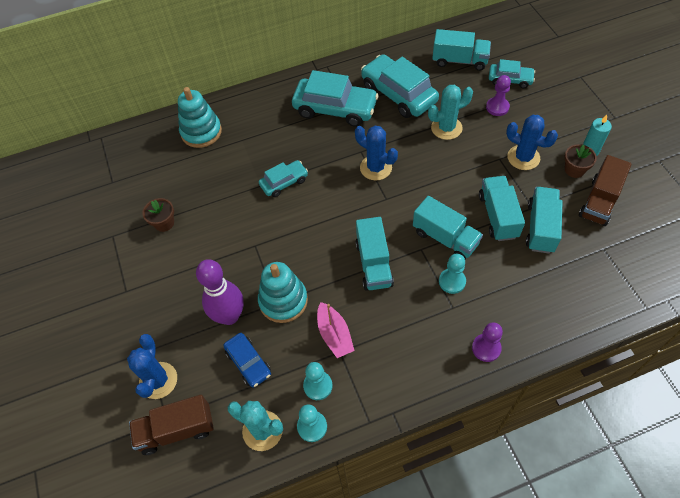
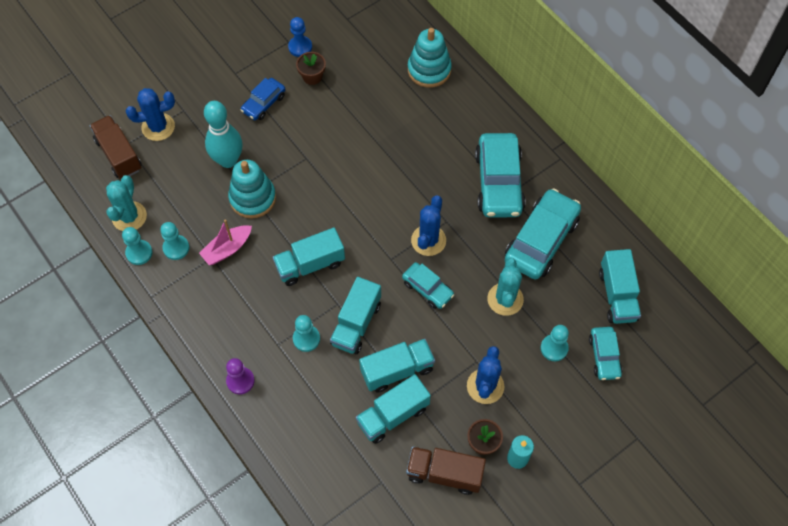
camera: 70 degrees right, 5 degrees up
purple bowling pin [196,259,244,325] -> turquoise bowling pin [204,101,243,168]
blue car [223,333,271,388] -> blue car moved to [241,78,286,120]
turquoise car [259,160,308,197] -> turquoise car moved to [402,262,454,309]
turquoise cactus [428,85,473,140] -> turquoise cactus turned 45 degrees clockwise [487,258,524,316]
purple pawn [486,75,511,116] -> turquoise pawn [541,325,569,361]
turquoise truck [526,187,562,254] -> turquoise truck turned 150 degrees clockwise [356,374,431,444]
none -> blue pawn [288,17,312,57]

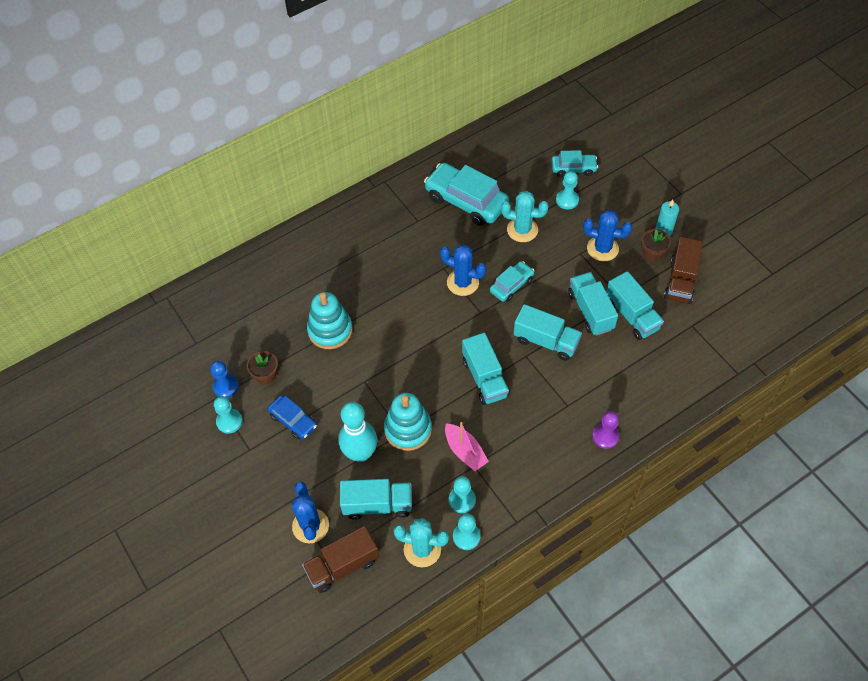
camera: 85 degrees left, 5 degrees down
turquoise pawn [293,315,320,352] -> turquoise pawn moved to [214,396,242,434]
turquoise stacking toy [408,28,452,88] -> turquoise stacking toy moved to [307,292,353,349]
turquoise car [475,133,525,218] -> none
turquoise truck [599,249,641,324] -> turquoise truck moved to [340,479,412,520]

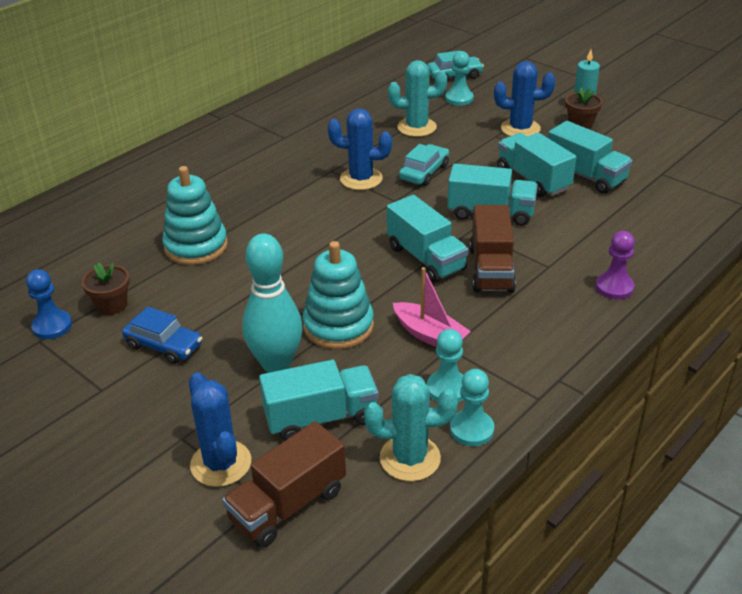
camera: 15 degrees left, 20 degrees down
turquoise pawn [214,396,242,434] -> none
turquoise car [424,163,509,226] -> none
brown truck [664,237,703,304] -> brown truck moved to [469,205,516,293]

